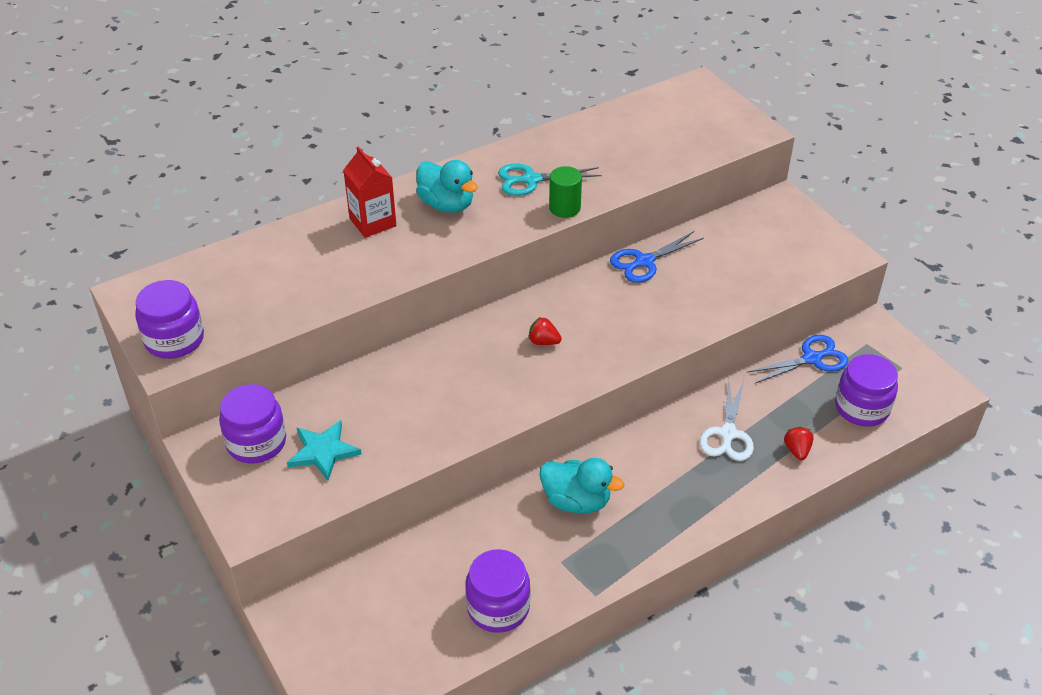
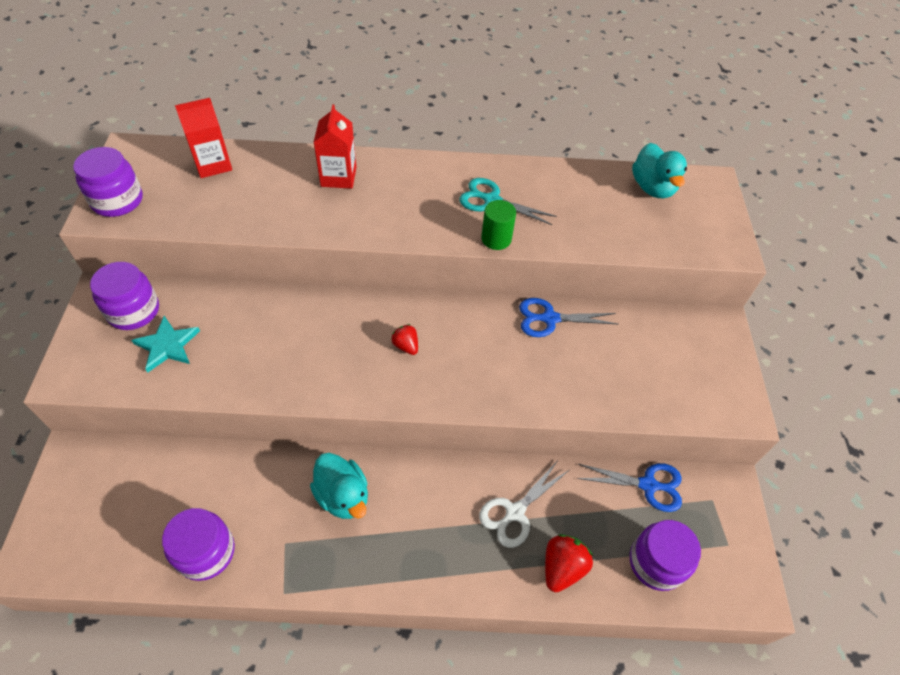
camera: 30 degrees right, 10 degrees up
turquoise duck [416,160,478,213] -> turquoise duck moved to [632,143,687,198]
red strawberry [784,427,814,460] -> red strawberry [545,534,593,592], size x1.60
none -> red carton [175,98,232,178]

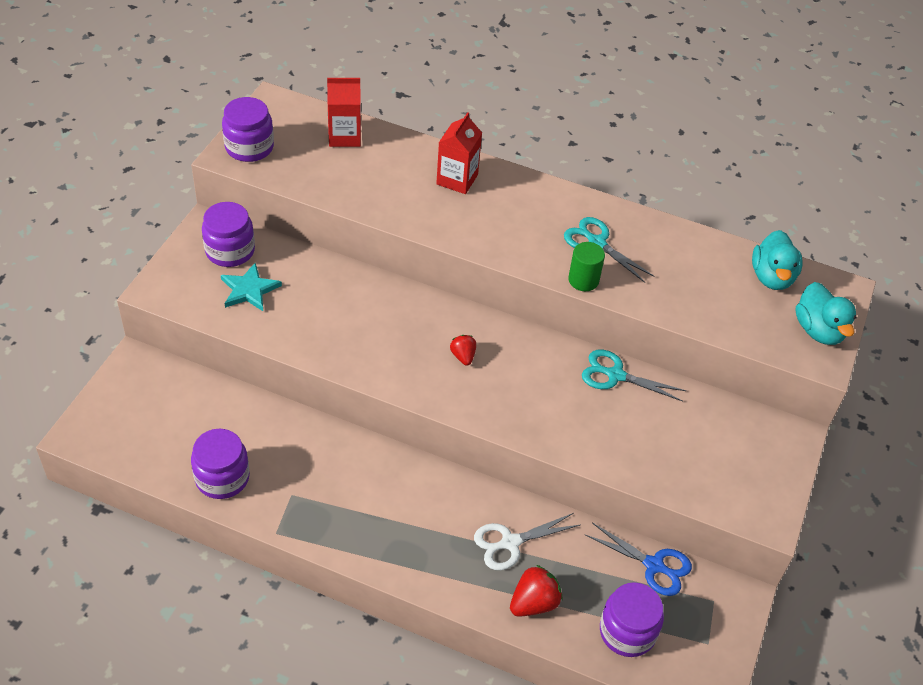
camera: 20 degrees right, 5 degrees down
turquoise duck [310,453,368,519] -> turquoise duck moved to [796,282,856,345]
blue scissors [519,298,618,337] -> turquoise scissors [582,350,686,401]

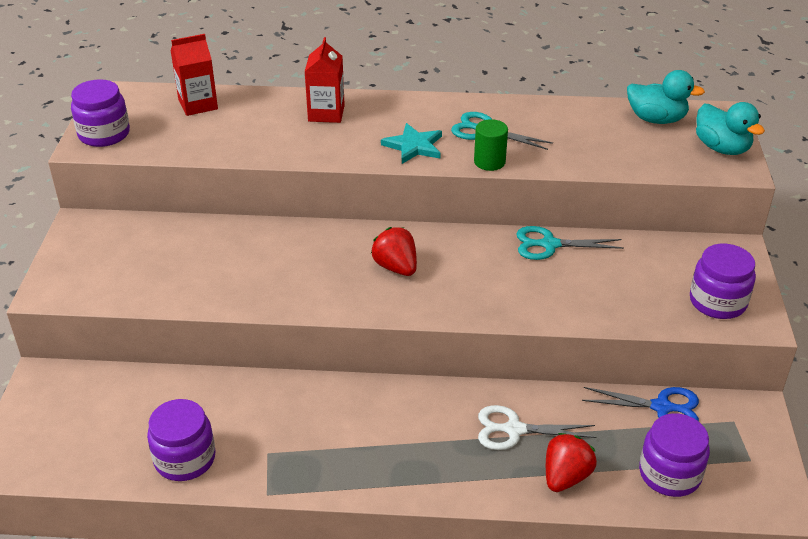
camera: 15 degrees left, 10 degrees down
purple jar [202,202,255,267] -> purple jar moved to [690,244,756,319]
turquoise star [221,263,282,311] -> turquoise star moved to [381,123,442,164]
red strawberry [450,335,476,366] -> red strawberry [371,227,417,276], size x1.60
white scissors [474,513,580,570] -> white scissors turned 45 degrees clockwise [478,405,597,450]
turquoise duck [752,230,803,290] -> turquoise duck turned 60 degrees counterclockwise [627,70,705,124]

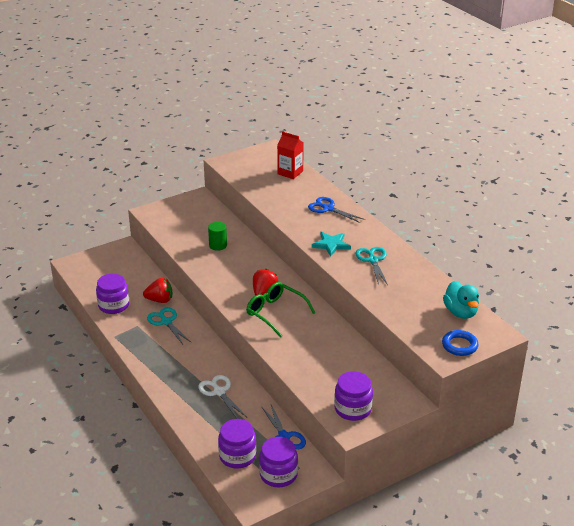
camera: 55 degrees right, 5 degrees down
purple jar [71,79,130,147] -> purple jar moved to [259,437,298,487]
red carton [305,37,345,123] -> blue scissors [308,197,365,223]
green cylinder [474,119,508,171] -> green cylinder moved to [208,222,227,251]
turquoise scissors [516,226,624,260] -> turquoise scissors moved to [147,307,192,344]
red strawberry [546,433,597,492] -> red strawberry moved to [143,278,172,303]
turquoise duck [696,102,765,155] -> blue ring [442,330,478,356]
none -> green glasses [246,282,315,337]

